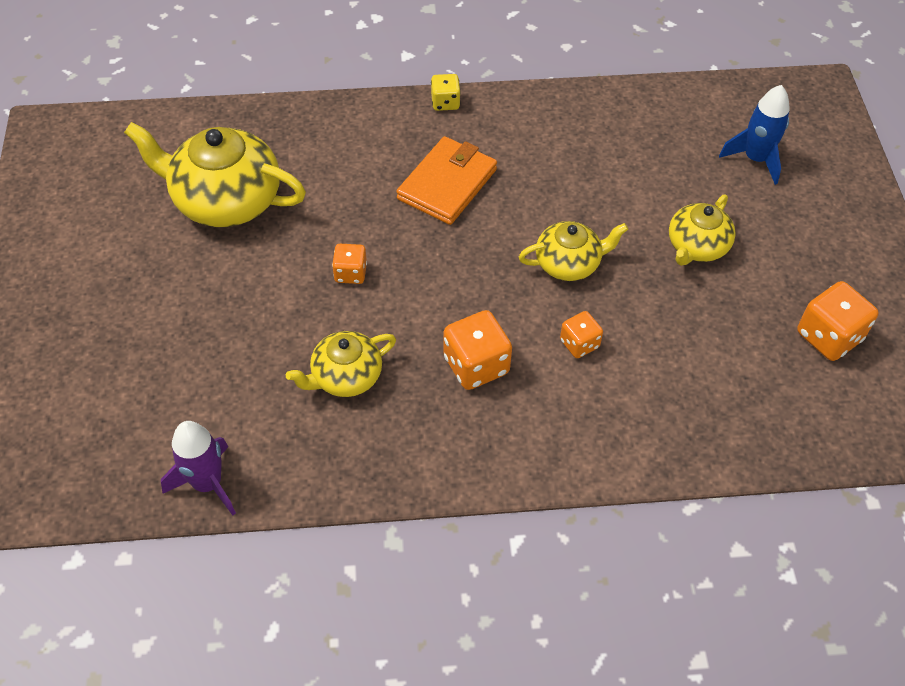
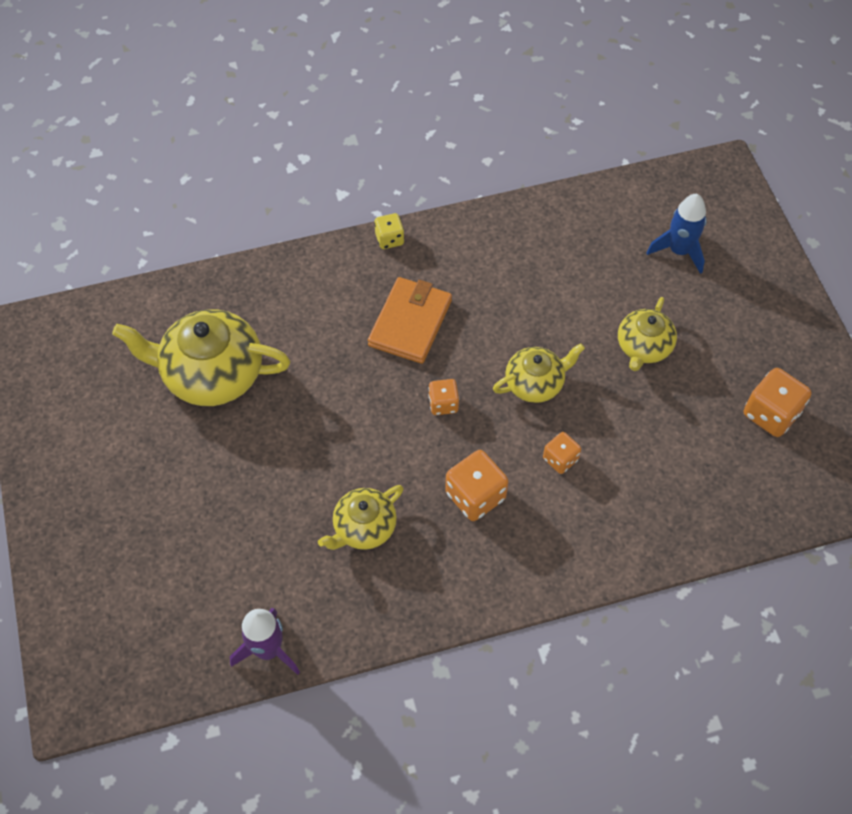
camera: 10 degrees left, 5 degrees up
orange dice [332,244,367,284] -> orange dice moved to [428,379,459,415]

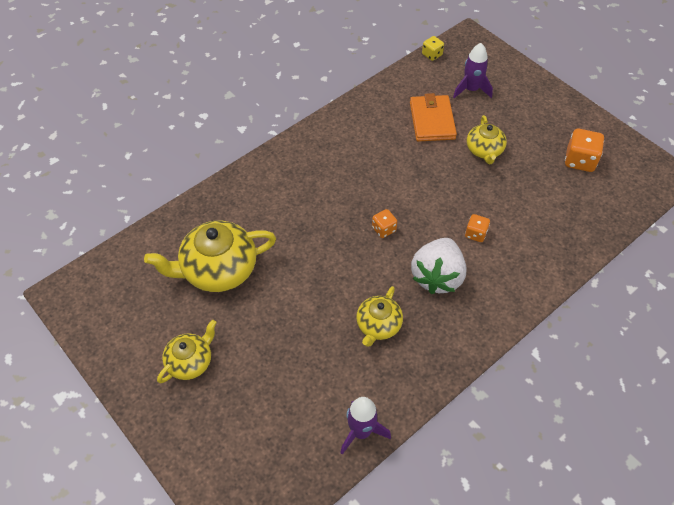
camera: 25 degrees left, 5 degrees down
orange wallet [368,277,452,364] -> orange wallet moved to [410,93,457,142]
yellow dice [374,213,404,249] -> yellow dice moved to [422,36,444,61]
orange dice [445,450,509,521] -> white strawberry [411,238,467,294]
yellow teapot [493,343,585,403] -> yellow teapot moved to [157,319,217,383]
blue rocket [647,194,707,274] -> purple rocket [453,43,493,98]

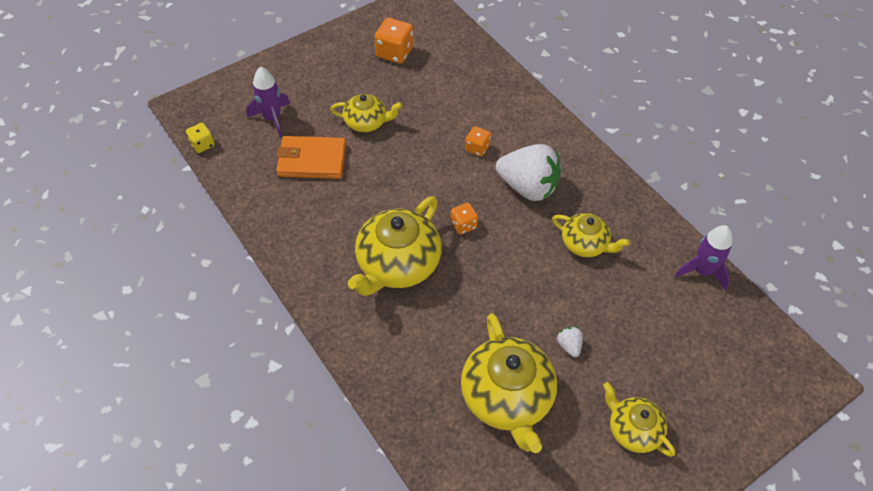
camera: 85 degrees left, 0 degrees up
none -> yellow teapot [348,196,442,296]
none -> white strawberry [557,327,583,357]

